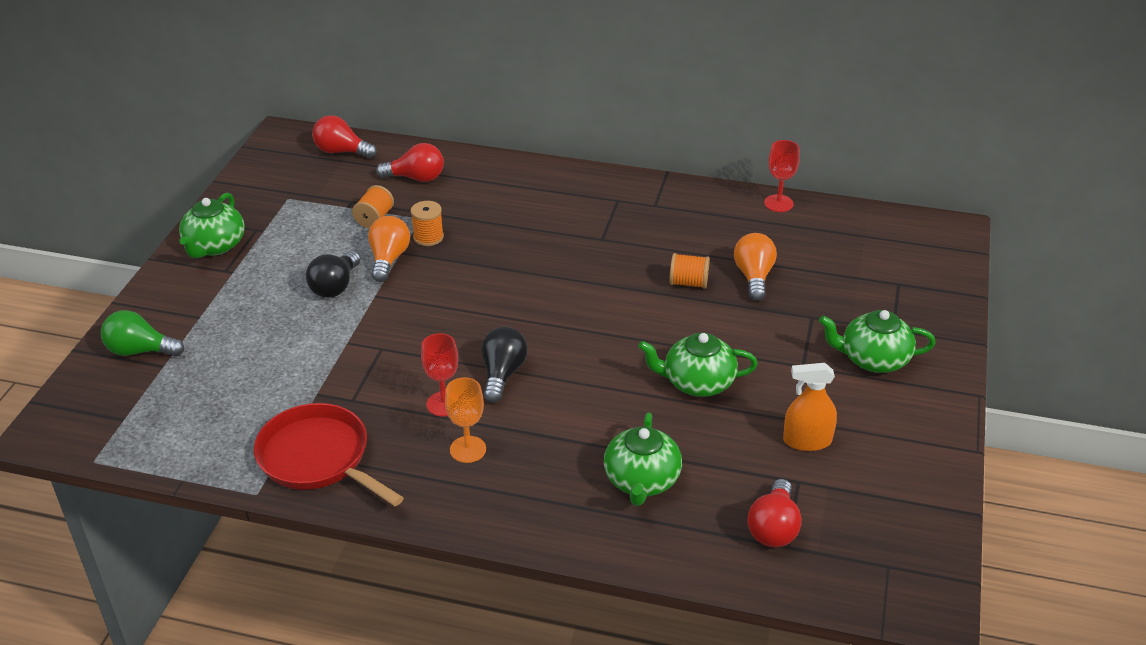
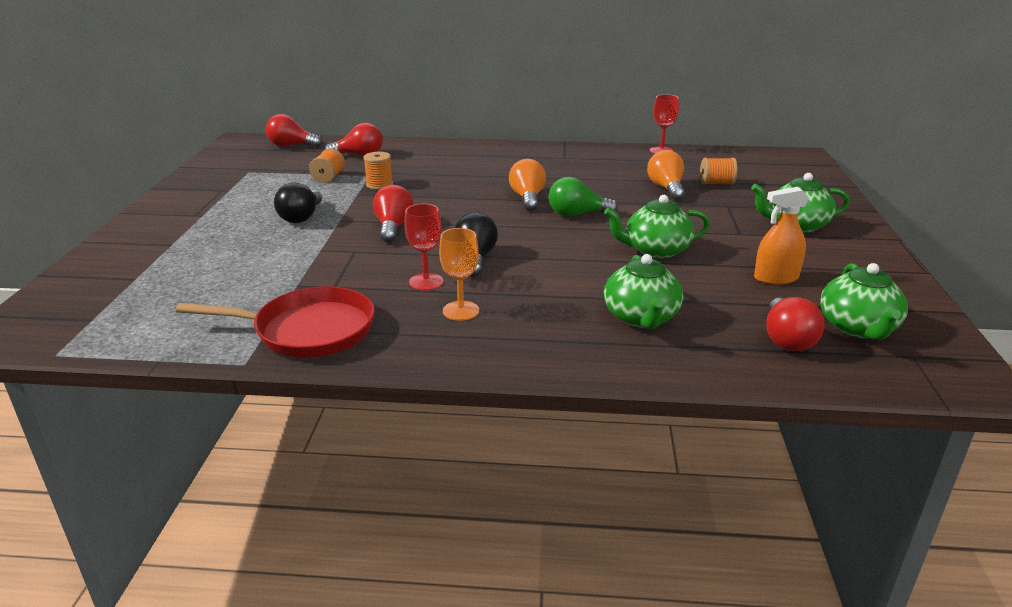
camera: 10 degrees left, 10 degrees down
green light bulb [101,310,184,357] -> green light bulb moved to [549,177,618,217]
green teapot [179,193,245,258] -> green teapot moved to [820,263,908,340]
red pan [254,403,404,506] -> red pan turned 150 degrees clockwise [176,286,375,358]
orange light bulb [368,216,410,282] -> orange light bulb moved to [509,159,546,211]
orange spool [669,253,710,289] -> orange spool moved to [700,158,737,185]
none -> red light bulb [373,185,414,243]

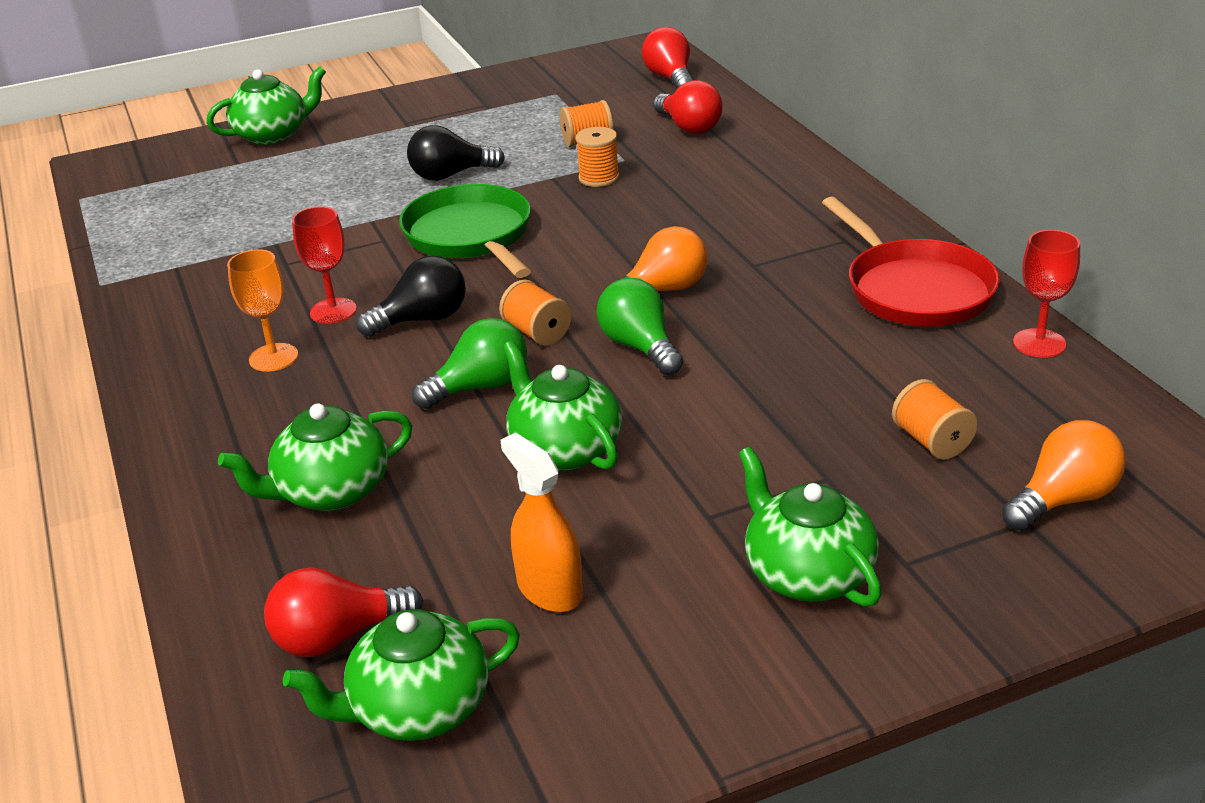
camera: 65 degrees right, 5 degrees up
red pan [176,286,375,358] -> red pan moved to [822,197,1000,327]
red light bulb [373,185,414,243] -> green pan [399,184,531,278]
orange light bulb [647,150,685,200] -> orange light bulb moved to [1002,420,1126,531]
none -> green teapot [207,66,326,145]
none -> green light bulb [412,318,527,409]
none -> orange spool [499,280,572,346]

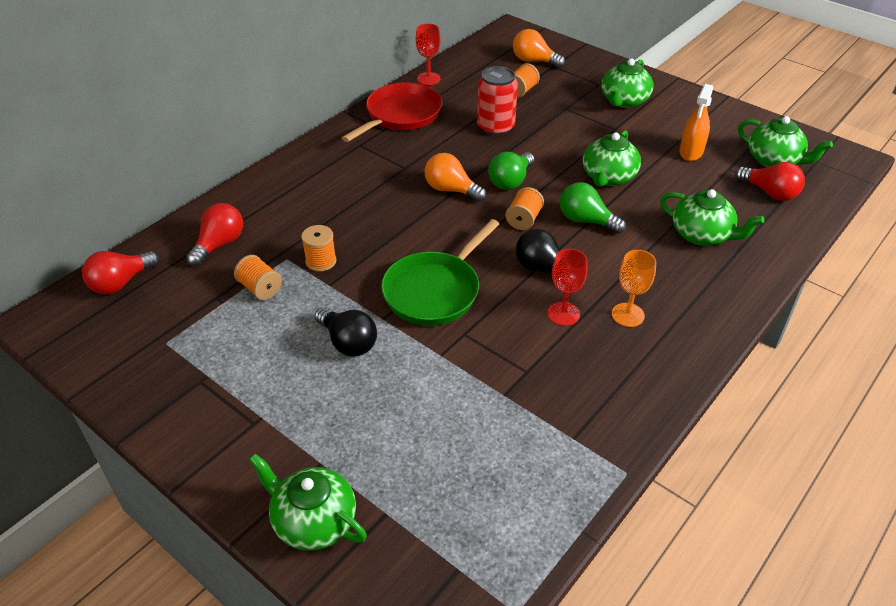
camera: 120 degrees left, 10 degrees up
none -> red can [477,66,518,136]

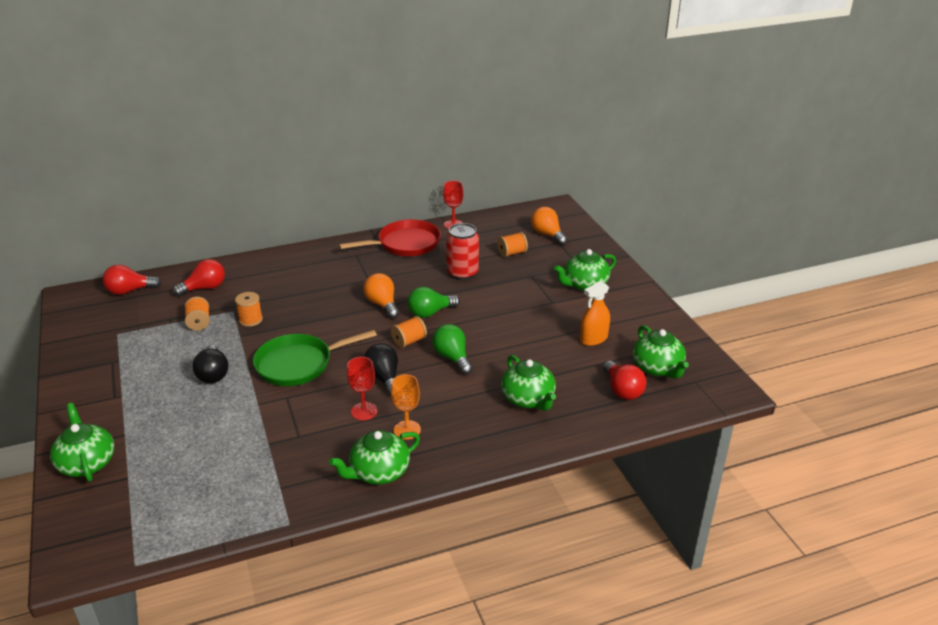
camera: 30 degrees right, 10 degrees down
green teapot [583,130,641,187] -> green teapot moved to [329,430,420,484]

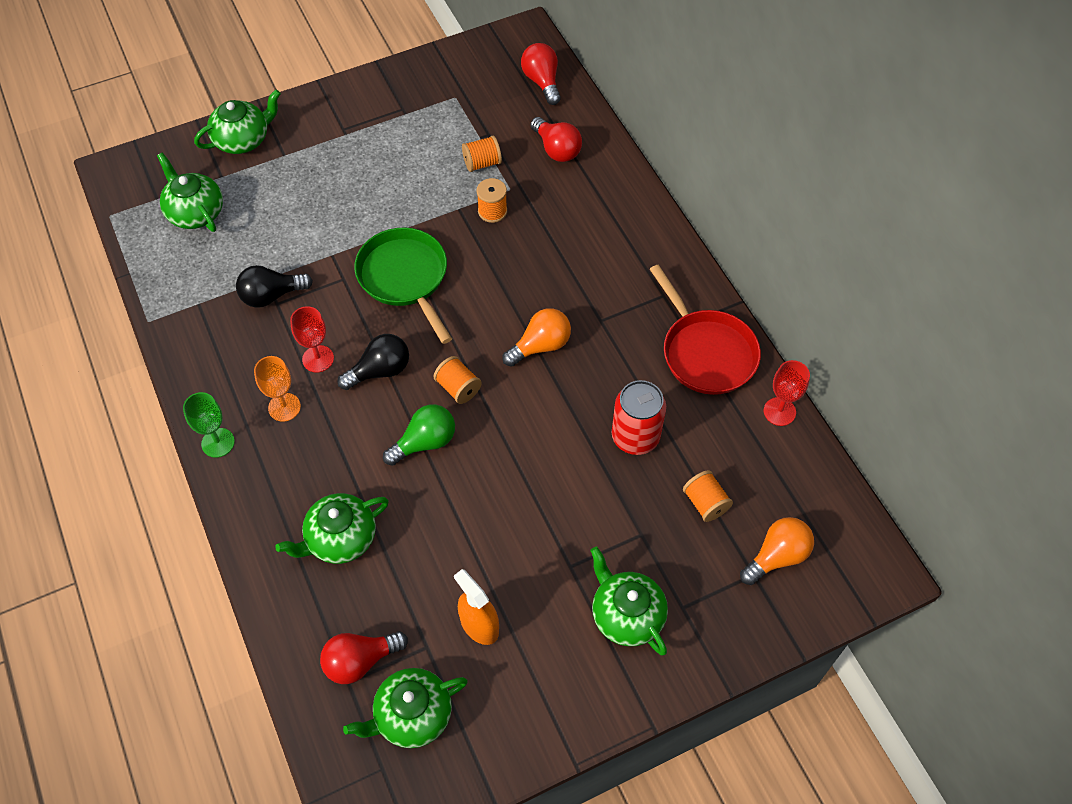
camera: 85 degrees right, 25 degrees up
black light bulb [193,345,228,383] -> black light bulb moved to [236,265,313,308]
green teapot [329,430,420,484] -> green teapot moved to [157,153,223,232]
green light bulb [407,287,460,318] -> none
none -> green goblet [183,392,235,458]

